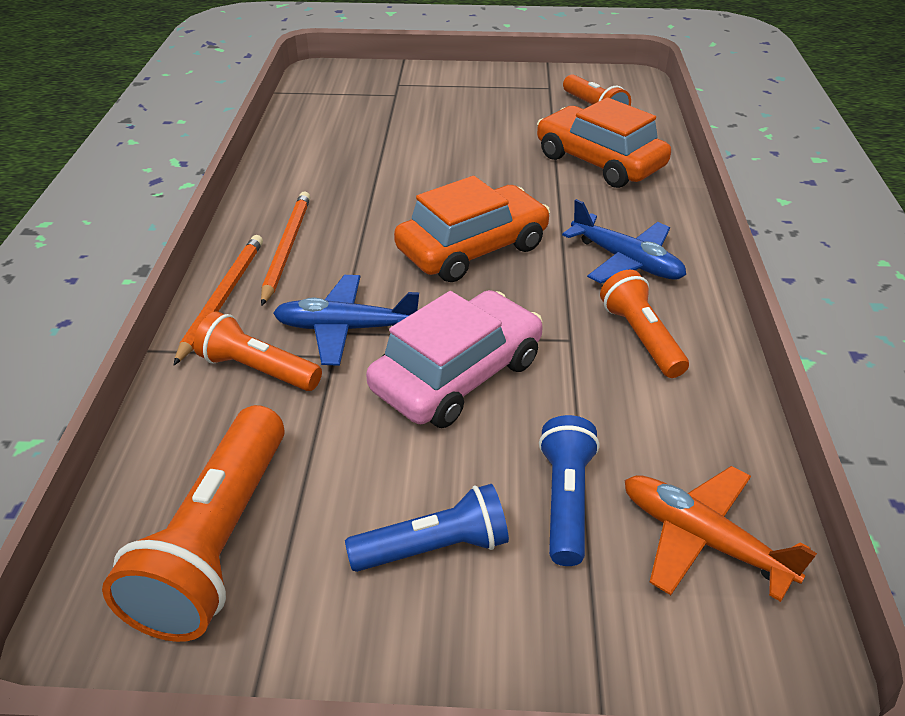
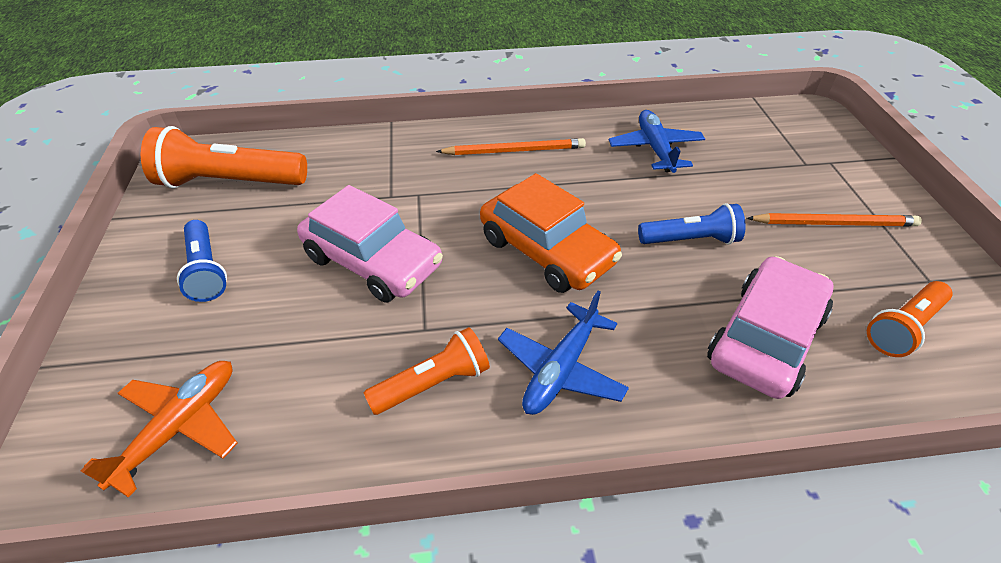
camera: 80 degrees right, 5 degrees up
orange pencil [174,235,263,365] -> orange pencil moved to [747,213,922,226]
orange flashlight [194,311,322,391] -> none
blue plane [273,275,419,366] -> blue plane moved to [609,110,705,173]
orange car [537,97,671,188] -> pink car [707,256,833,399]
blue flashlight [539,415,600,566] -> blue flashlight moved to [638,203,745,244]

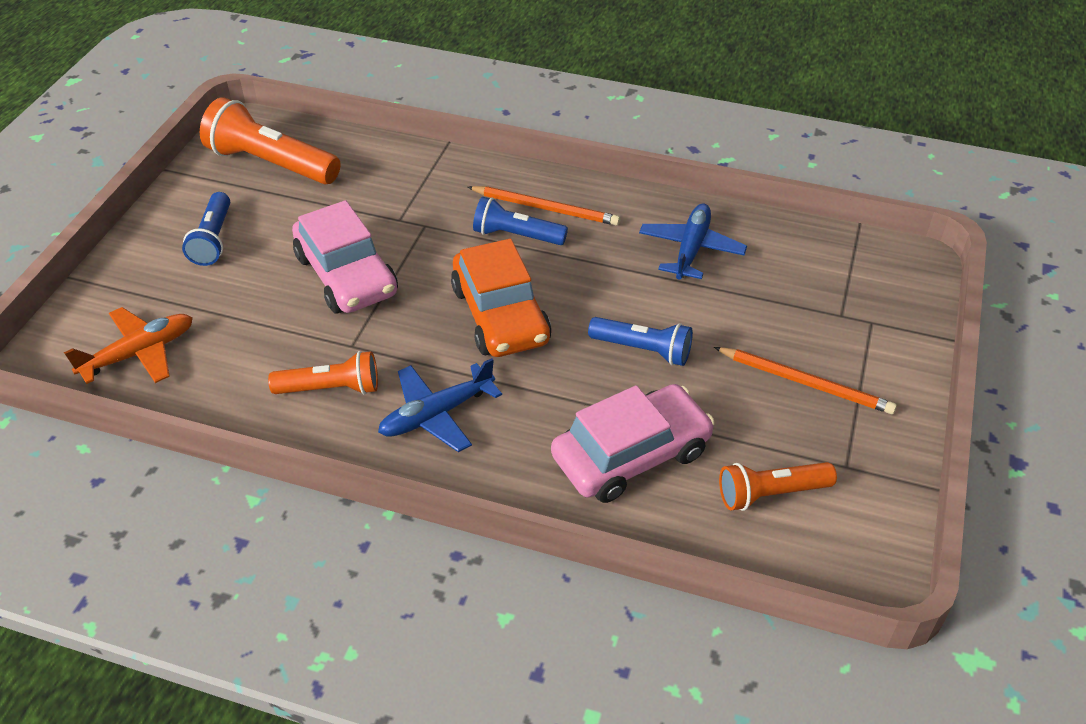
camera: 25 degrees right, 0 degrees up
none -> blue flashlight [473,197,568,245]

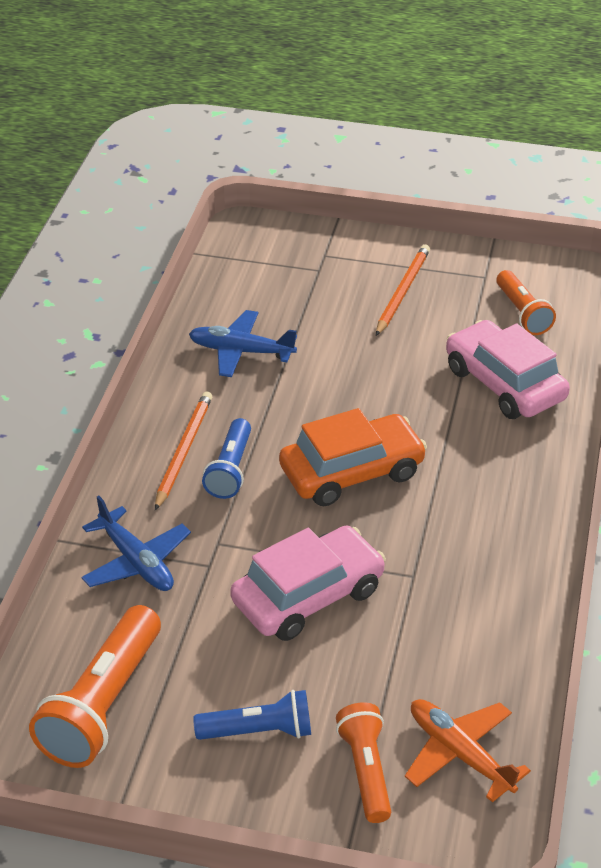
camera: 95 degrees left, 5 degrees down
orange flashlight [268,351,378,395] -> orange flashlight moved to [336,702,391,823]
blue plane [378,358,502,452] -> blue plane moved to [81,496,191,591]
blue flashlight [588,317,693,366] -> none

